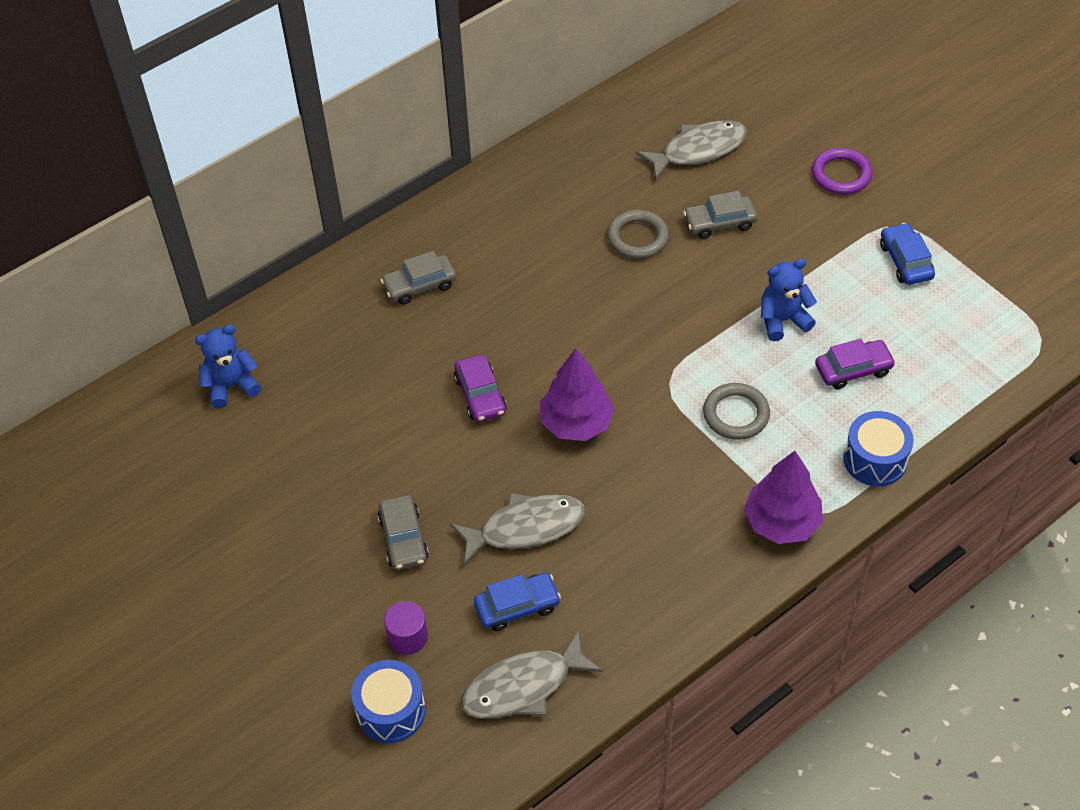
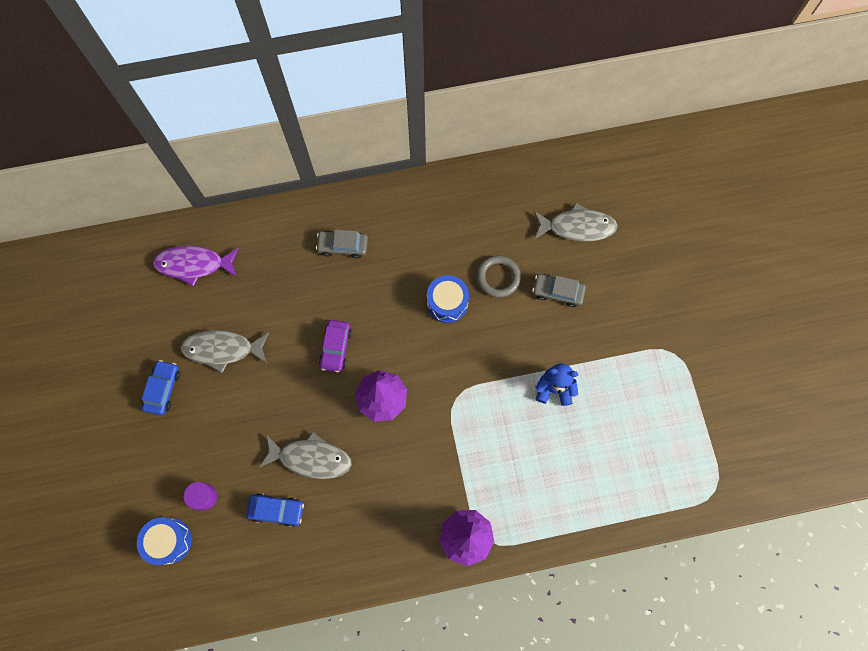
camera: 25 degrees right, 20 degrees up
blue teddy bear [195,324,261,409] -> purple fish [153,246,239,287]
grey car [377,495,429,570] -> none
grey fish [461,629,603,719] -> grey fish moved to [180,330,269,373]
grey ring [703,383,770,440] -> none
purple ring [812,148,872,194] -> none
purple car [815,339,896,389] -> none
blue drum [843,411,914,486] -> blue drum moved to [427,275,469,323]
blue car [880,223,935,285] -> blue car moved to [142,360,180,415]

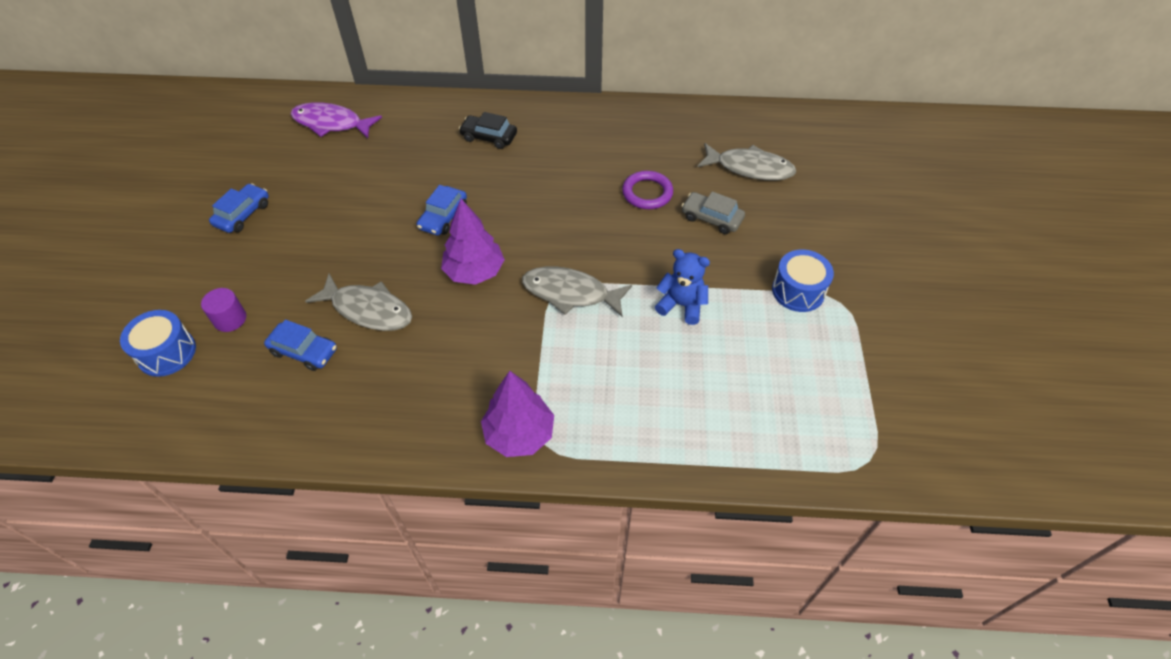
camera: 15 degrees right, 20 degrees down
grey fish [180,330,269,373] -> grey fish moved to [522,266,632,317]
grey car [316,230,368,258] -> black car [459,112,517,149]
purple car [319,320,352,373] -> blue car [417,185,467,236]
blue drum [427,275,469,323] -> blue drum moved to [772,250,834,312]
grey ring [477,255,521,297] -> purple ring [622,171,673,209]

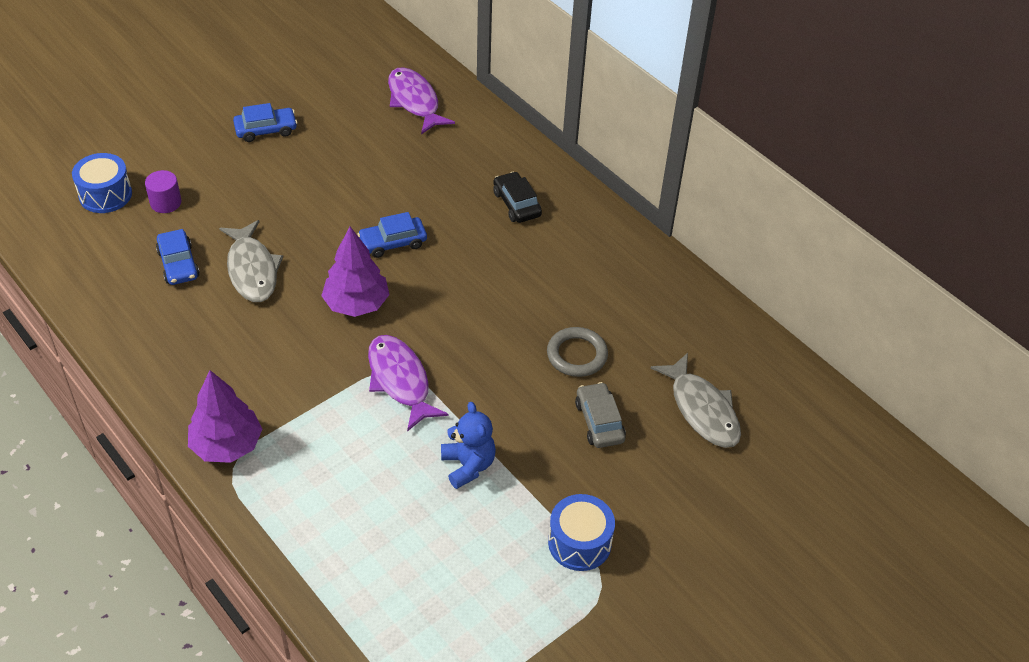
camera: 45 degrees right, 5 degrees down
grey fish [522,266,632,317] -> purple fish [368,335,449,432]
purple ring [622,171,673,209] -> grey ring [547,327,608,377]

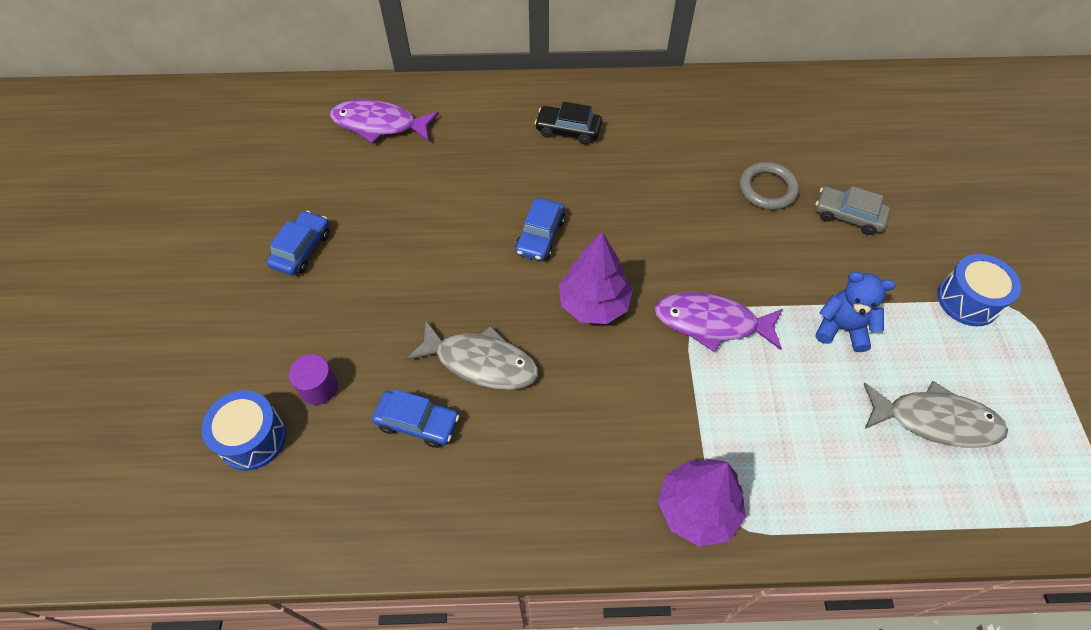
camera: 50 degrees left, 10 degrees up
grey fish [651,353,741,448] -> grey fish moved to [864,381,1008,448]

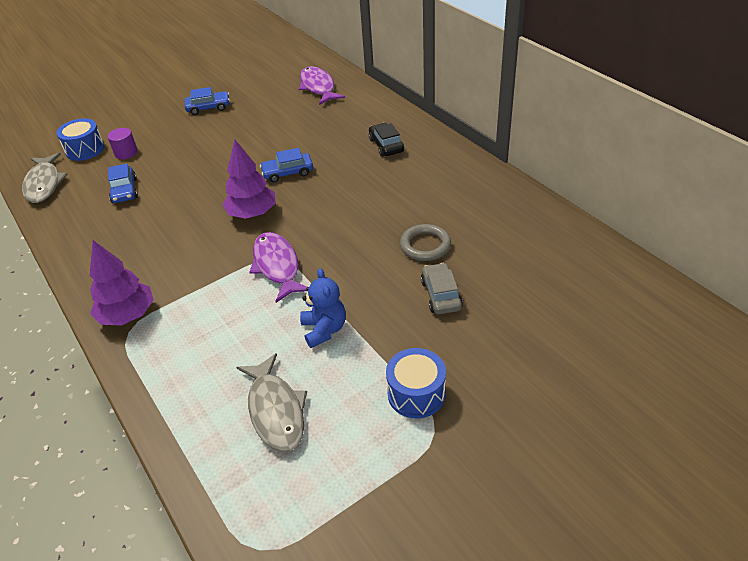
camera: 60 degrees right, 15 degrees down
grey fish [406,321,539,390] -> grey fish moved to [22,152,68,203]

